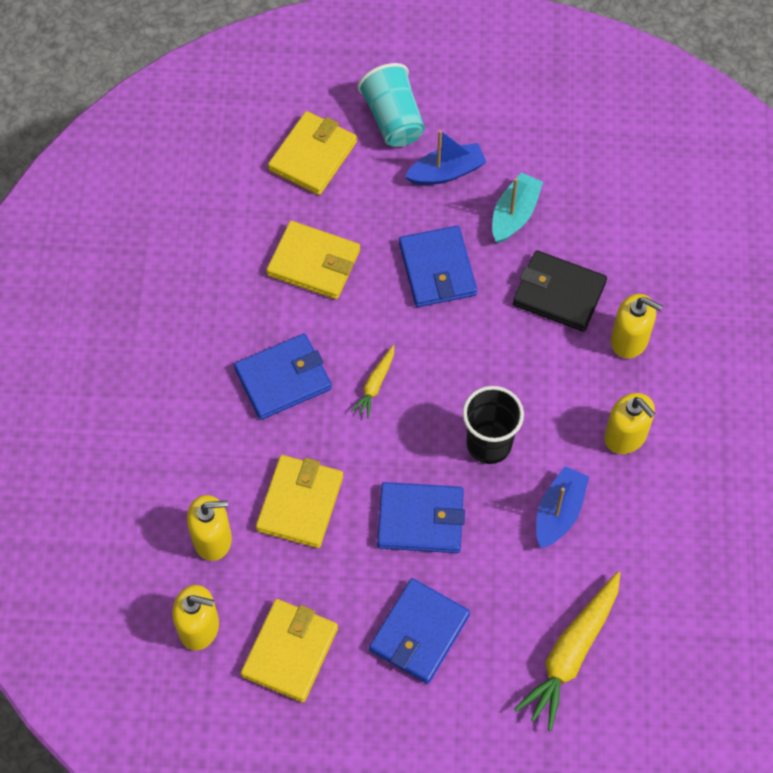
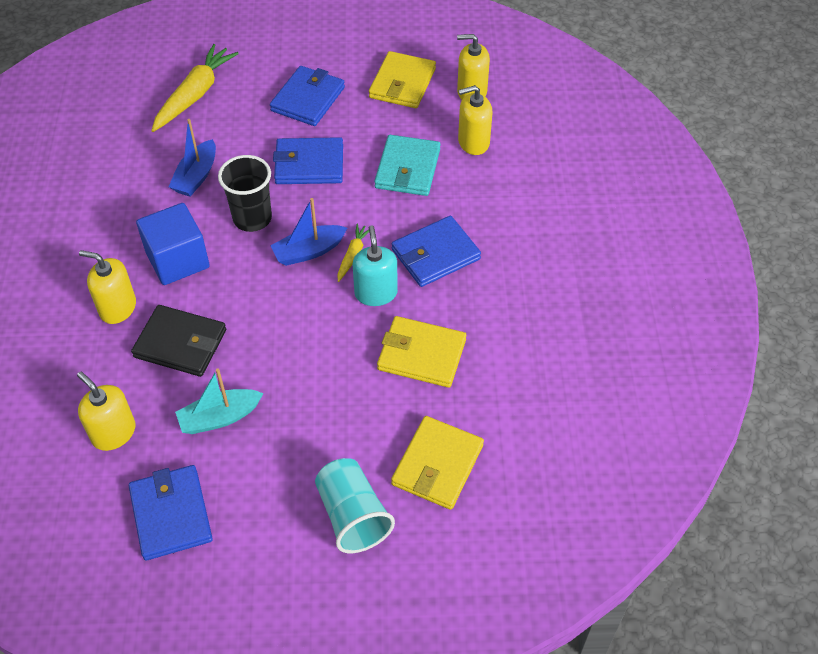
camera: 175 degrees right, 10 degrees down
yellow wallet [256,455,343,548] -> turquoise wallet [374,135,441,196]
blue wallet [399,226,477,307] -> blue wallet moved to [129,465,213,561]
blue boat [405,130,486,185] -> blue boat moved to [270,198,347,266]
turquoise boat [492,172,543,243] -> turquoise boat turned 45 degrees clockwise [175,368,263,434]
yellow soap dispenser [604,393,655,454] -> yellow soap dispenser moved to [77,372,135,451]
none -> blue cube [136,203,210,285]
none -> turquoise soap dispenser [353,225,398,306]

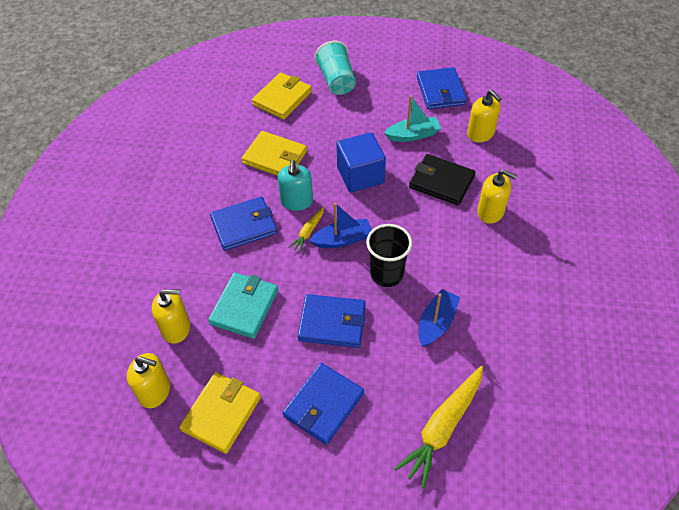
camera: 170 degrees left, 0 degrees up
blue cube [136,203,210,285] -> blue cube moved to [337,132,386,193]

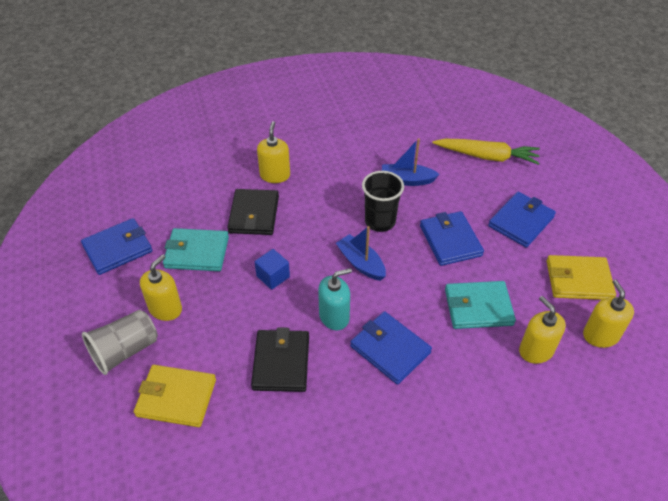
camera: 115 degrees left, 5 degrees down
yellow wallet [241,131,307,176] -> black wallet [251,327,309,392]
blue wallet [283,363,364,445] -> blue wallet turned 60 degrees counterclockwise [488,192,556,248]
yellow carrot [289,207,324,252] -> none
turquoise cup [314,41,356,95] -> grey cup [82,310,158,375]
blue cube [337,132,386,193] -> blue cube [255,249,290,290], size x0.59
turquoise boat [384,95,441,142] -> turquoise wallet [163,228,229,271]
yellow soap dispenser [467,90,501,142] -> yellow soap dispenser moved to [140,254,182,321]

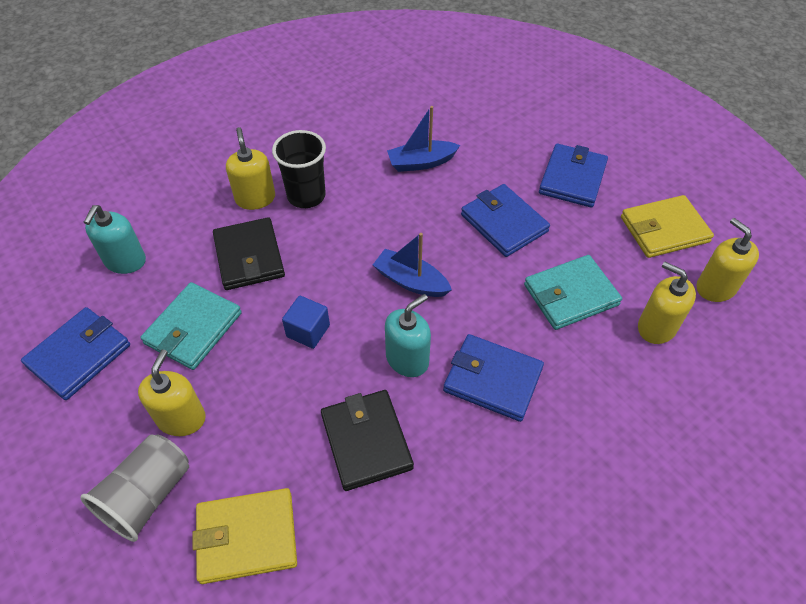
camera: 20 degrees left, 5 degrees up
turquoise wallet [163,228,229,271] -> turquoise wallet turned 45 degrees counterclockwise [140,282,242,370]
black cup [362,171,404,232] -> black cup moved to [272,130,326,208]
yellow carrot [432,139,540,165] -> none
none -> turquoise soap dispenser [84,205,146,274]

